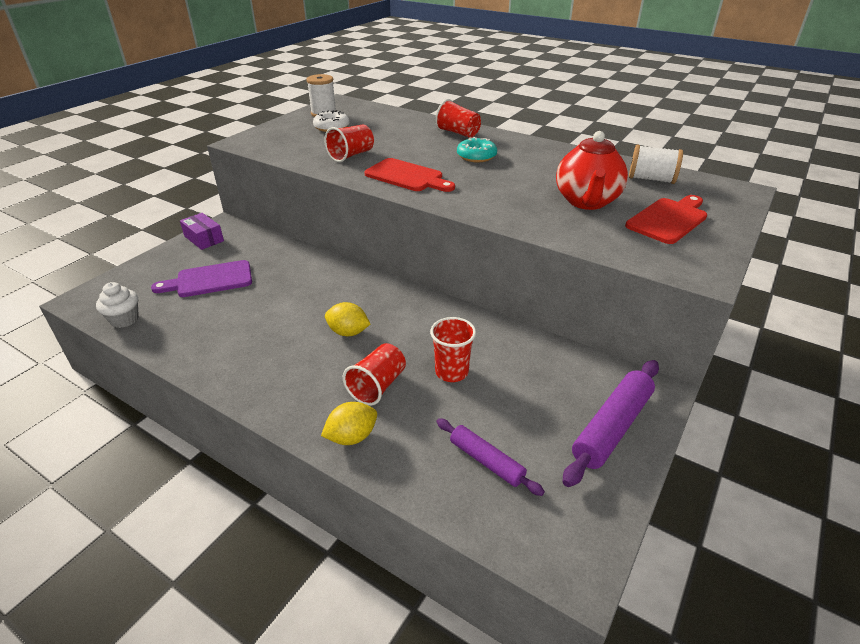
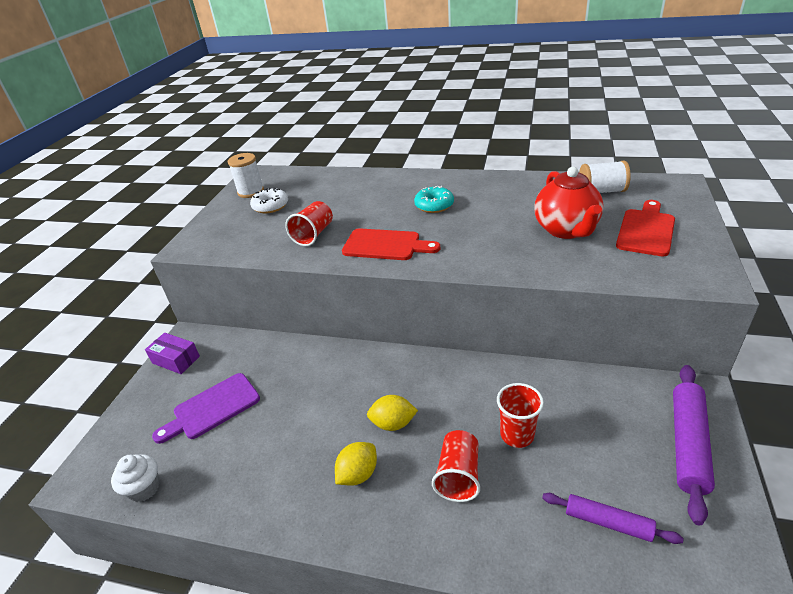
camera: 15 degrees left, 0 degrees up
yellow lemon [321,402,377,445] -> yellow lemon moved to [335,442,377,486]
red cup [435,99,481,138] -> none

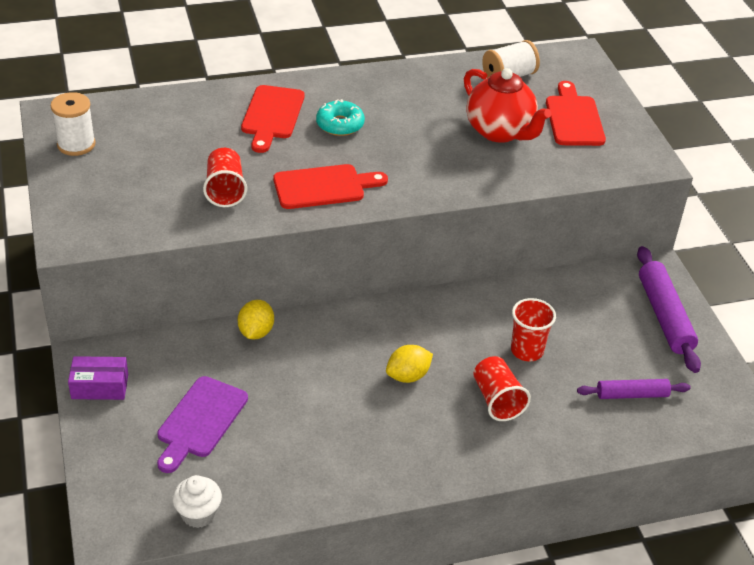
camera: 35 degrees left, 5 degrees up
white donut [250,188,288,213] -> none
yellow lemon [335,442,377,486] -> yellow lemon moved to [238,300,274,339]
none -> red cutting board [241,85,304,153]

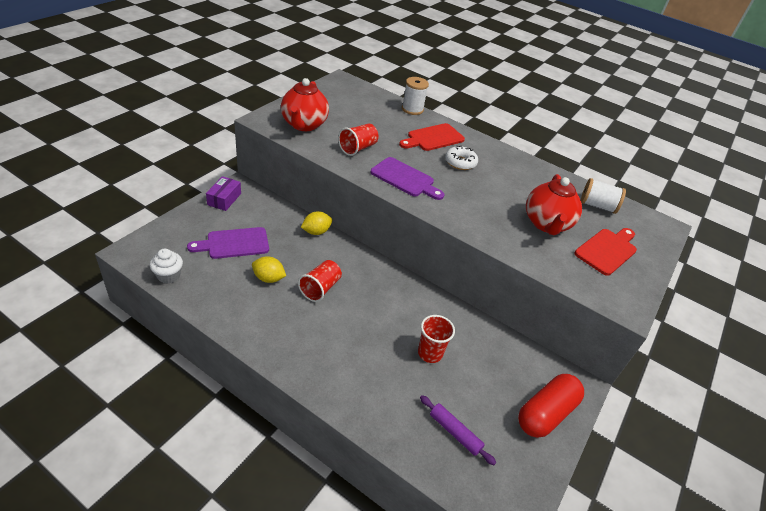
camera: 45 degrees right, 0 degrees up
white spool [51,92,95,156] -> white spool moved to [402,77,429,115]
purple box [68,356,128,400] -> purple box turned 60 degrees clockwise [206,176,241,211]
red cutting board [273,164,388,209] -> purple cutting board [371,157,444,200]
turquoise donut [316,99,365,136] -> white donut [445,146,478,170]
yellow lemon [386,345,433,383] -> yellow lemon moved to [252,256,286,283]
red cup [473,356,531,421] -> red cup moved to [298,260,342,302]
purple rolling pin [637,246,701,373] -> red capsule [518,374,584,438]
none -> red teapot [281,78,329,131]

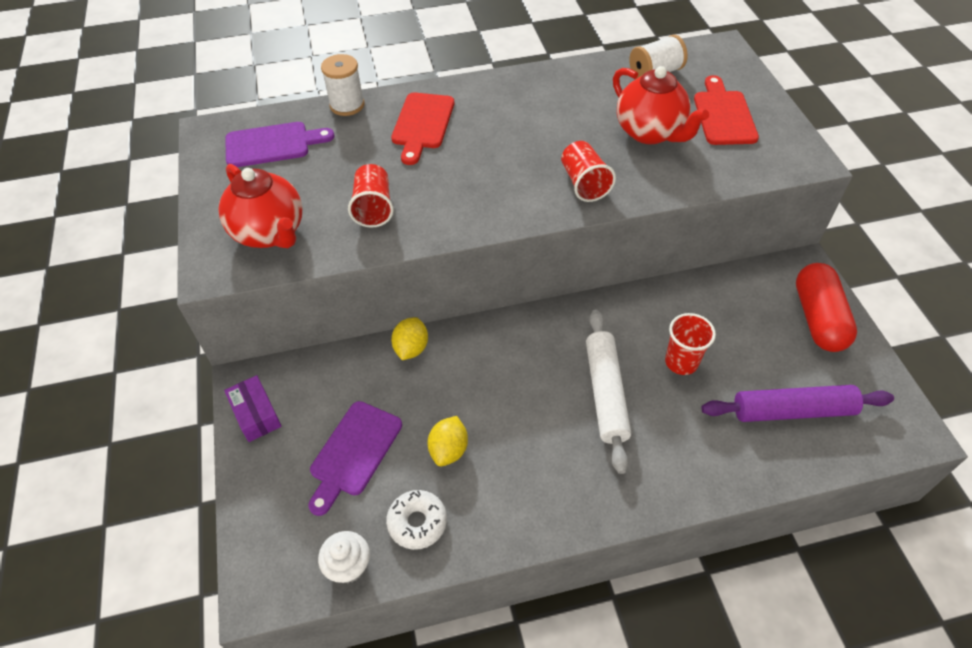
camera: 40 degrees left, 10 degrees up
yellow lemon [252,256,286,283] -> yellow lemon turned 45 degrees counterclockwise [427,416,468,466]
red cup [298,260,342,302] -> red cup moved to [561,141,616,202]
purple cutting board [371,157,444,200] -> purple cutting board moved to [225,122,335,167]
purple rolling pin [420,395,496,465] -> purple rolling pin [701,385,894,422], size x1.61
white donut [445,146,478,170] -> white donut moved to [386,490,447,550]
none -> white rolling pin [586,309,631,474]

